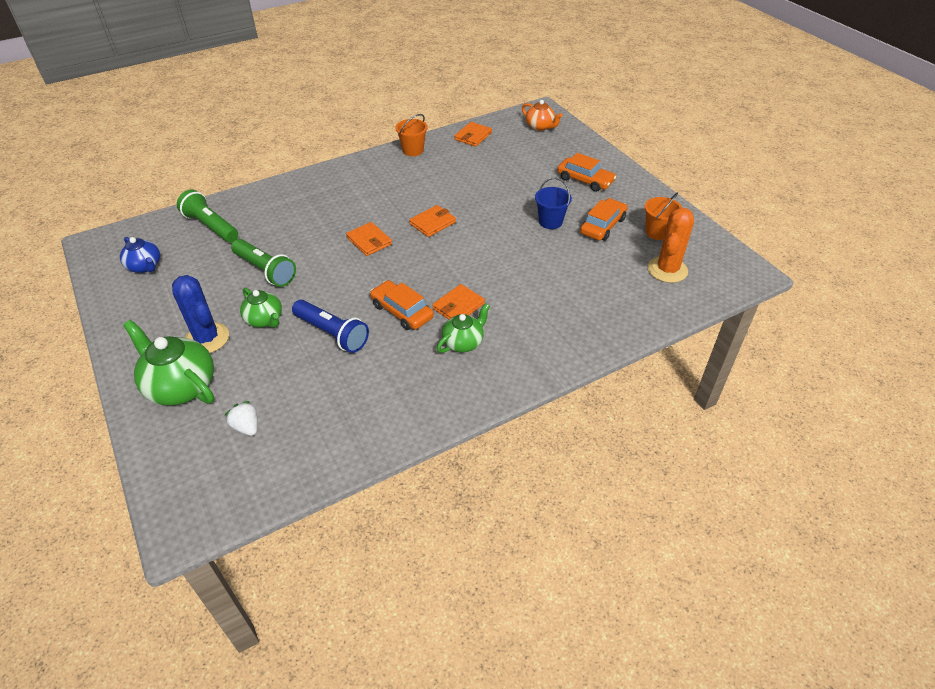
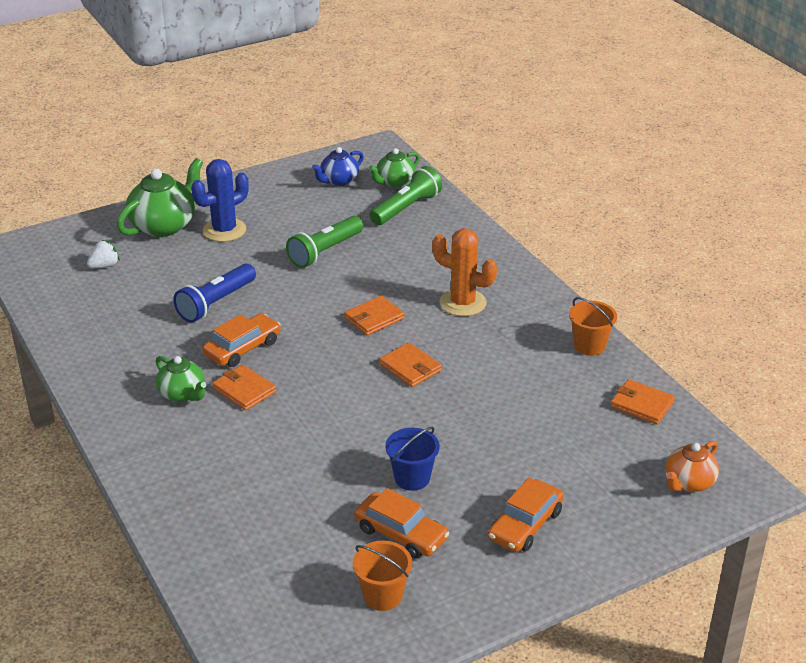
camera: 90 degrees right, 10 degrees down
green teapot [240,288,282,328] -> green teapot moved to [368,148,420,187]
orange cactus [648,208,694,283] -> orange cactus moved to [432,228,497,316]

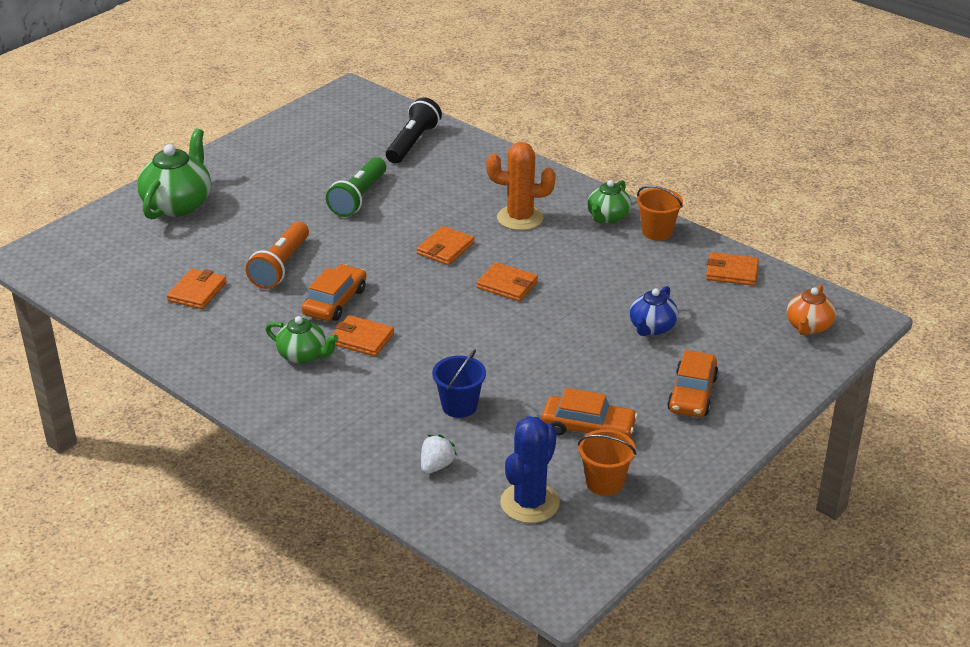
camera: 20 degrees left, 0 degrees up
white strawberry [87,240,120,268] -> white strawberry moved to [421,435,457,474]
blue flashlight [173,264,256,323] -> orange flashlight [246,222,309,289]
blue cactus [191,159,249,242] -> blue cactus moved to [500,416,560,523]
blue teapot [312,147,364,186] -> blue teapot moved to [630,286,678,336]
green teapot [368,148,420,187] -> green teapot moved to [587,180,631,223]
green flashlight [370,166,442,225] -> black flashlight [386,97,442,164]
blue bucket [385,426,440,491] -> blue bucket moved to [432,350,486,418]
none -> orange wallet [167,269,227,309]

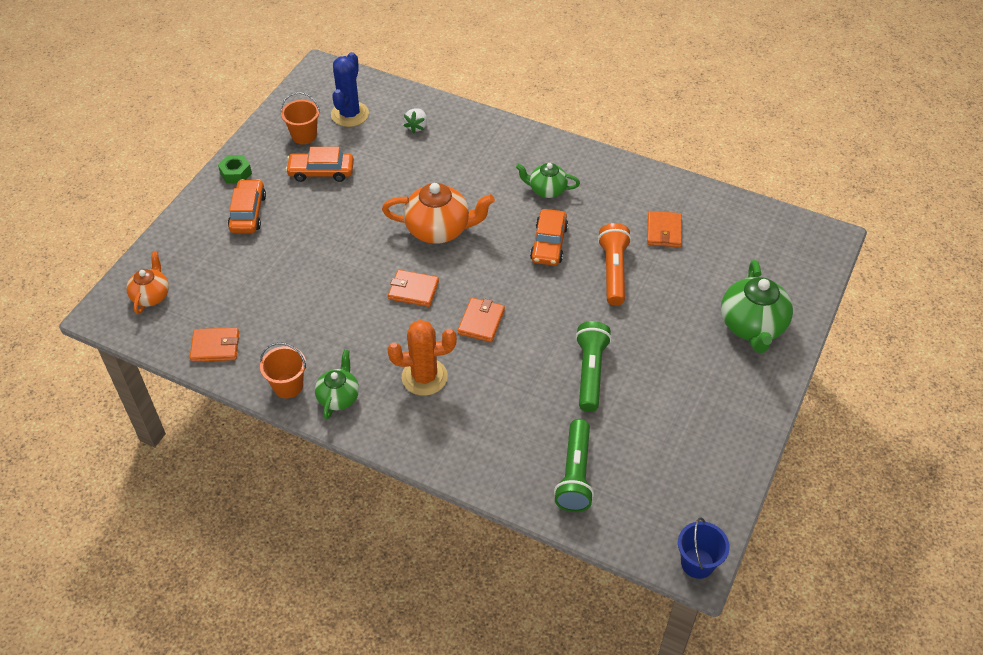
camera: 165 degrees right, 15 degrees up
orange wallet [332,315,394,356] -> none
black flashlight [386,97,442,164] -> green flashlight [554,419,594,512]
blue bucket [432,350,486,418] -> blue bucket moved to [678,518,730,579]
blue teapot [630,286,678,336] -> none
none -> green nut [218,155,252,184]
none -> orange teapot [382,183,495,244]

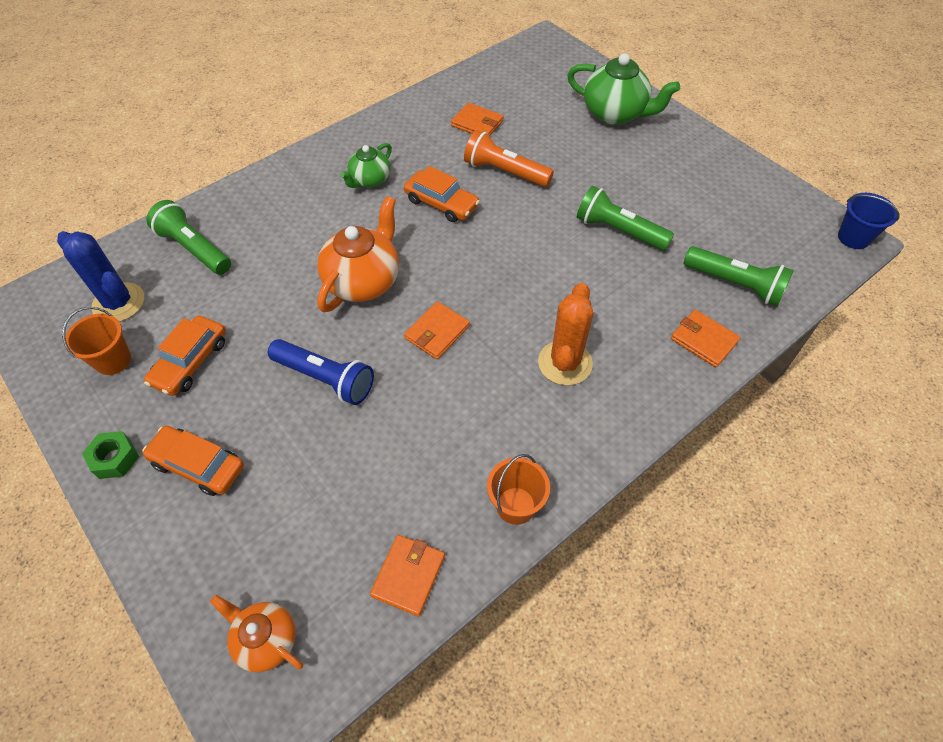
camera: 65 degrees left, 5 degrees up
green teapot [315,350,359,420] -> none
white strawberry [404,108,427,133] -> green flashlight [146,200,231,275]
orange wallet [458,298,505,342] -> orange wallet moved to [671,310,741,368]
none -> blue flashlight [268,339,374,405]

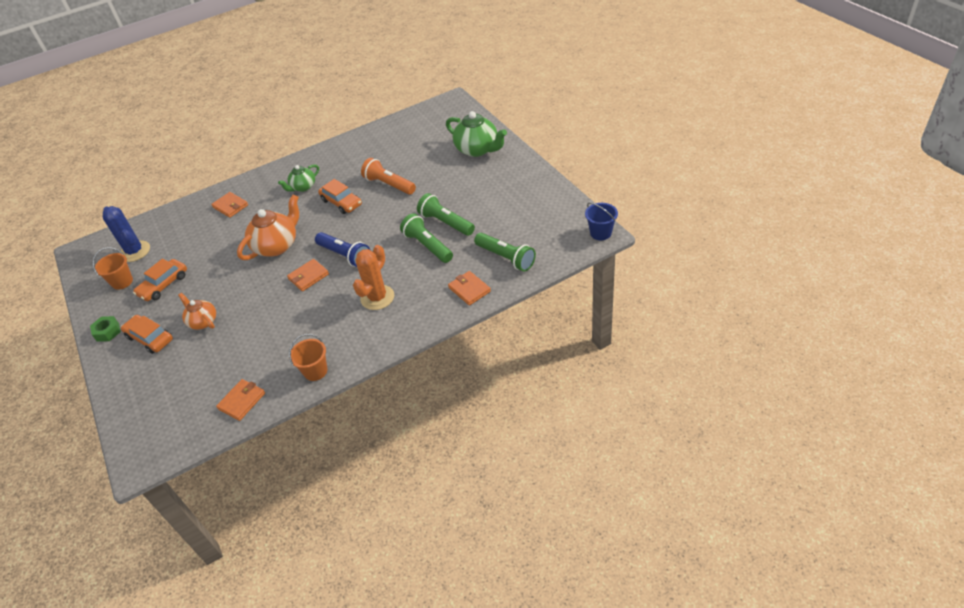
camera: 15 degrees right, 10 degrees down
green flashlight [146,200,231,275] -> green flashlight moved to [400,213,453,263]
orange teapot [210,595,303,672] -> orange teapot moved to [178,293,216,330]
blue flashlight [268,339,374,405] -> blue flashlight moved to [315,232,370,267]
orange wallet [451,103,504,136] -> orange wallet moved to [211,192,248,218]

